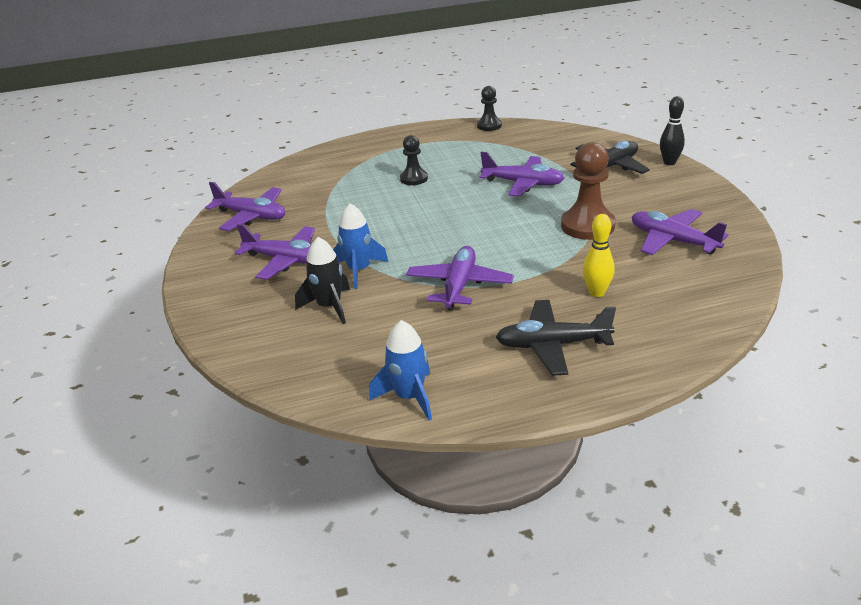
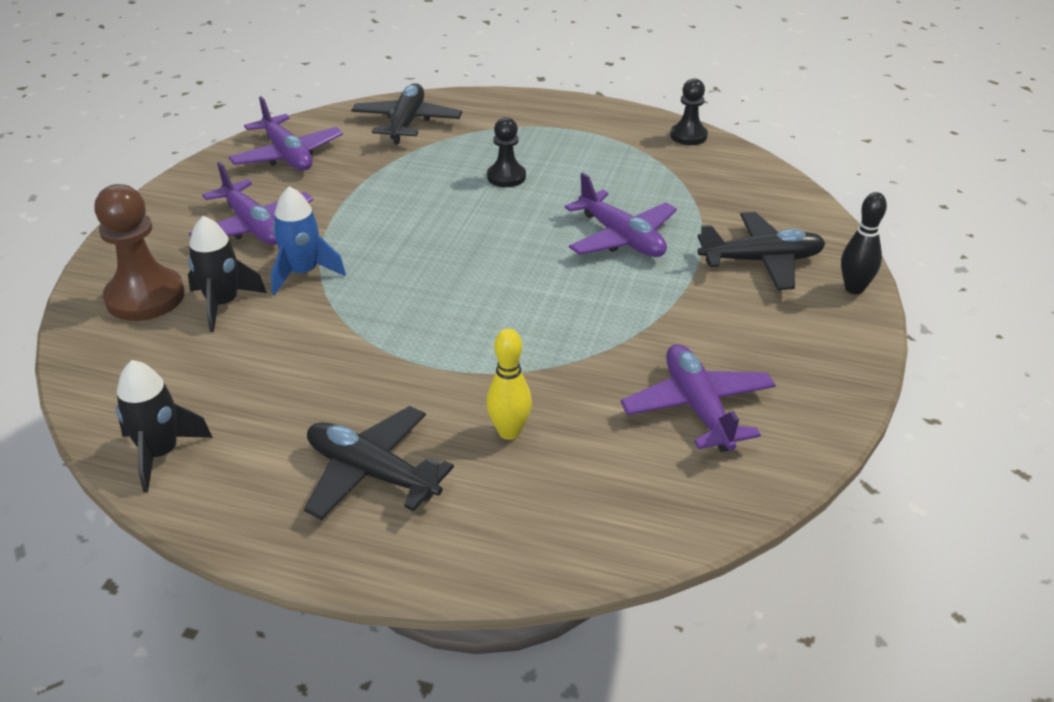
camera: 30 degrees right, 5 degrees up
blue rocket [369,320,432,421] -> black rocket [116,360,213,493]
purple plane [406,246,514,311] -> none
brown pawn [561,142,616,240] -> brown pawn moved to [94,184,185,321]
none -> black plane [351,83,462,144]

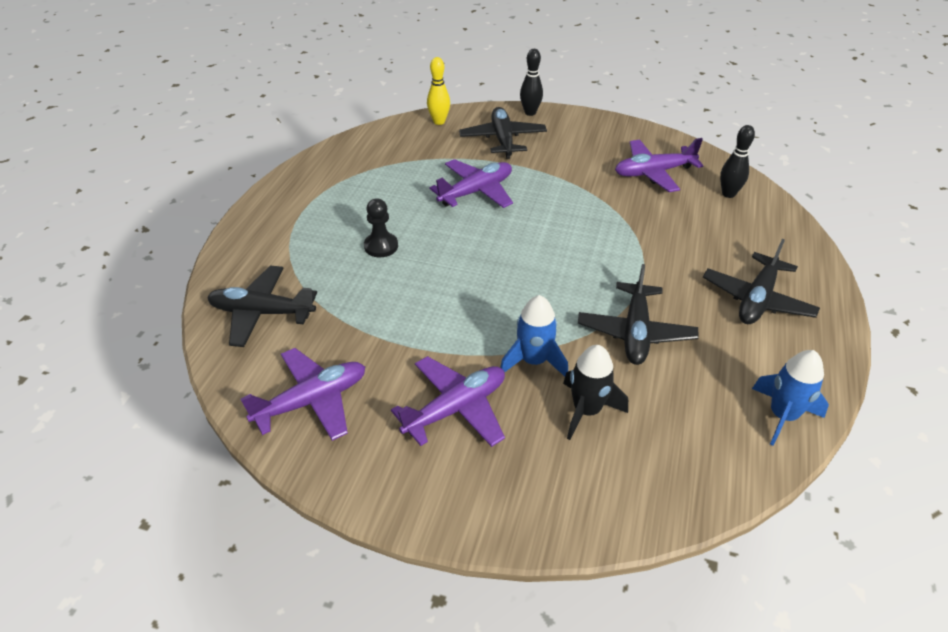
camera: 90 degrees left, 5 degrees up
brown pawn [94,184,185,321] -> none
black rocket [116,360,213,493] -> blue rocket [752,350,829,446]
yellow bowling pin [486,328,532,440] -> yellow bowling pin moved to [427,57,450,125]
black pawn [670,78,708,145] -> none
none -> black plane [578,264,699,365]
none -> black bowling pin [720,125,755,198]

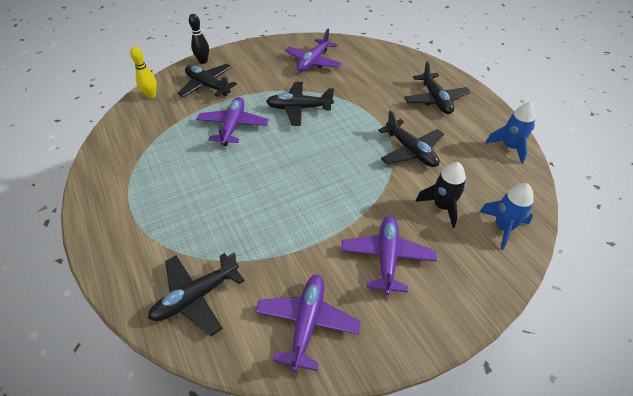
camera: 45 degrees left, 5 degrees up
black pawn [364,198,398,258] -> none
blue rocket [500,295,568,376] -> blue rocket moved to [479,183,534,250]
black bowling pin [720,125,755,198] -> none
none -> black plane [266,82,334,126]

